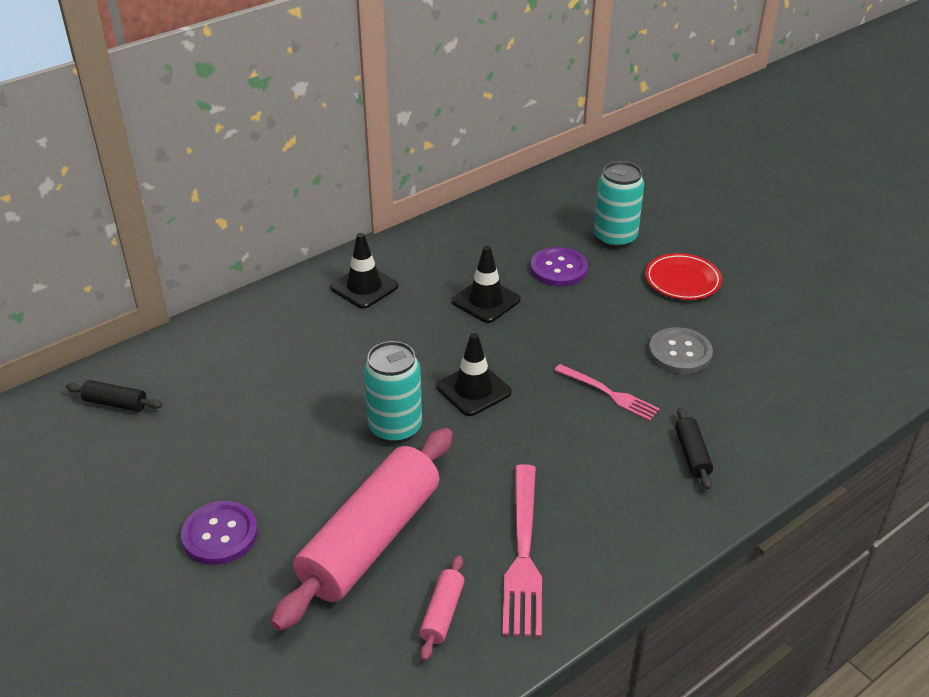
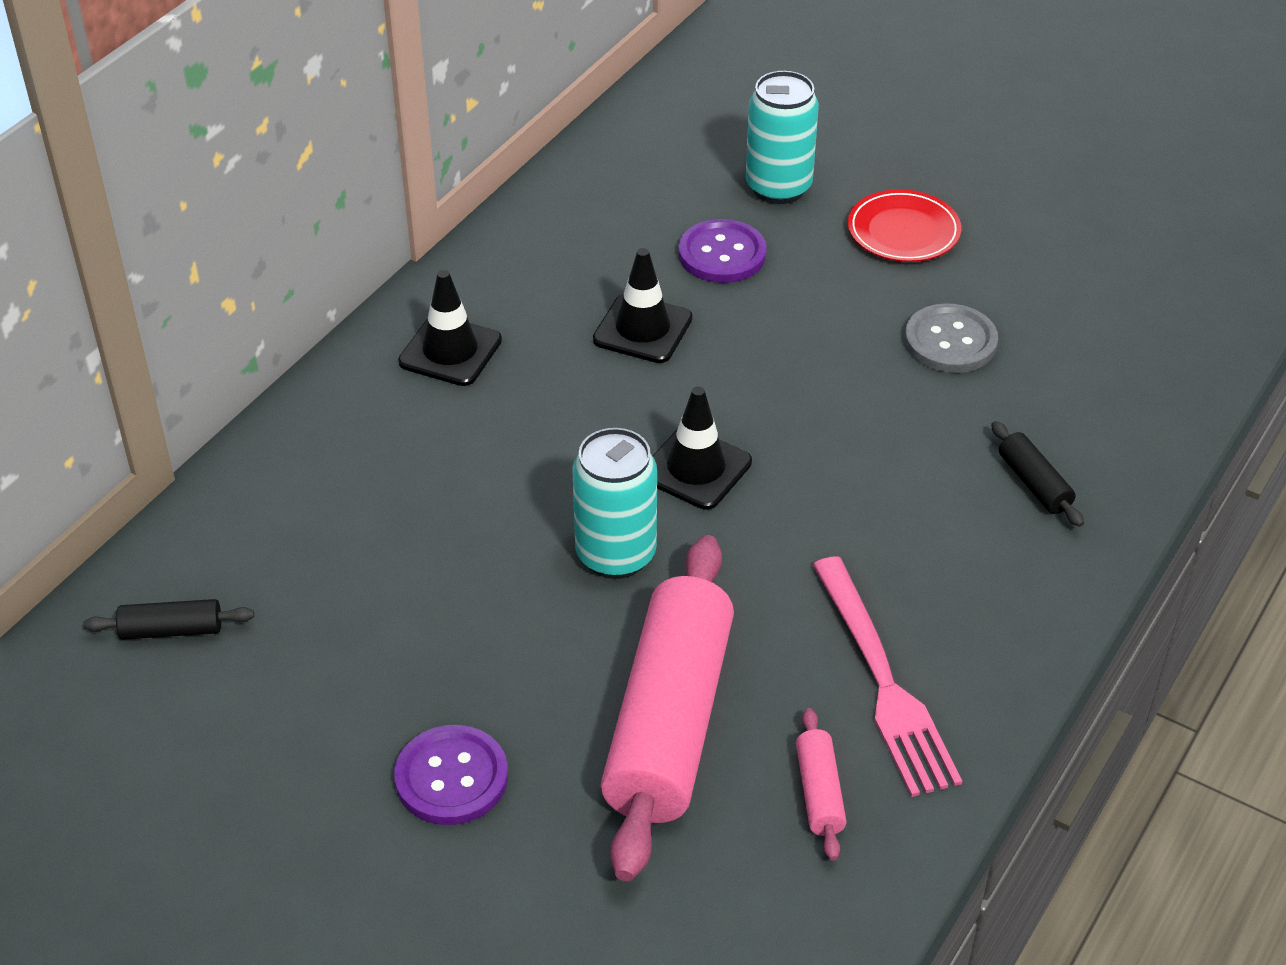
camera: 20 degrees left, 5 degrees up
pink fork [554,364,660,421] -> none

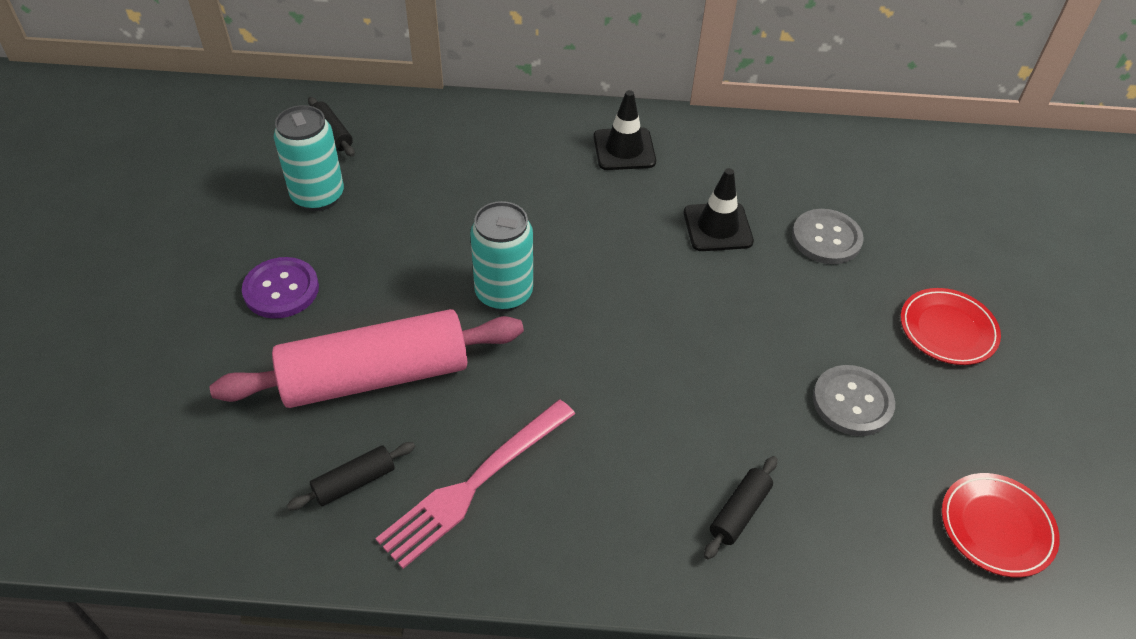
camera: 60 degrees right, 5 degrees up
black traffic cone [653,387,752,510] -> none
purple button [678,219,767,283] -> grey button [792,209,864,264]
turquoise can [746,71,819,204] -> turquoise can moved to [274,105,344,211]
pink rolling pin [796,708,847,861] -> black rolling pin [287,442,415,510]
none -> red plate [942,473,1060,577]

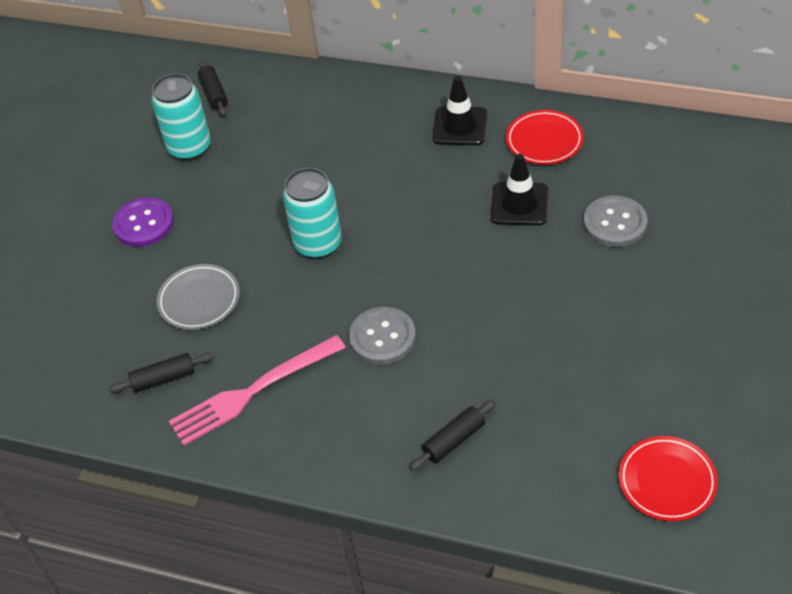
camera: 20 degrees right, 0 degrees up
pink rolling pin [210,309,524,408] -> grey plate [157,264,240,330]
grey button [813,365,895,436] -> grey button moved to [349,307,416,365]
red plate [901,288,1001,365] -> red plate moved to [506,110,584,165]

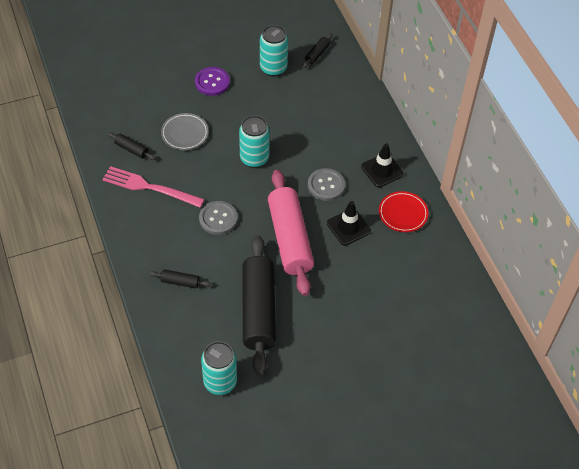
camera: 45 degrees right, 5 degrees up
grey button [584,196,648,247] -> grey button moved to [308,168,345,201]
red plate [619,436,718,521] -> turquoise can [201,341,237,395]
none -> black rolling pin [242,235,276,375]
none -> pink rolling pin [268,170,314,296]

